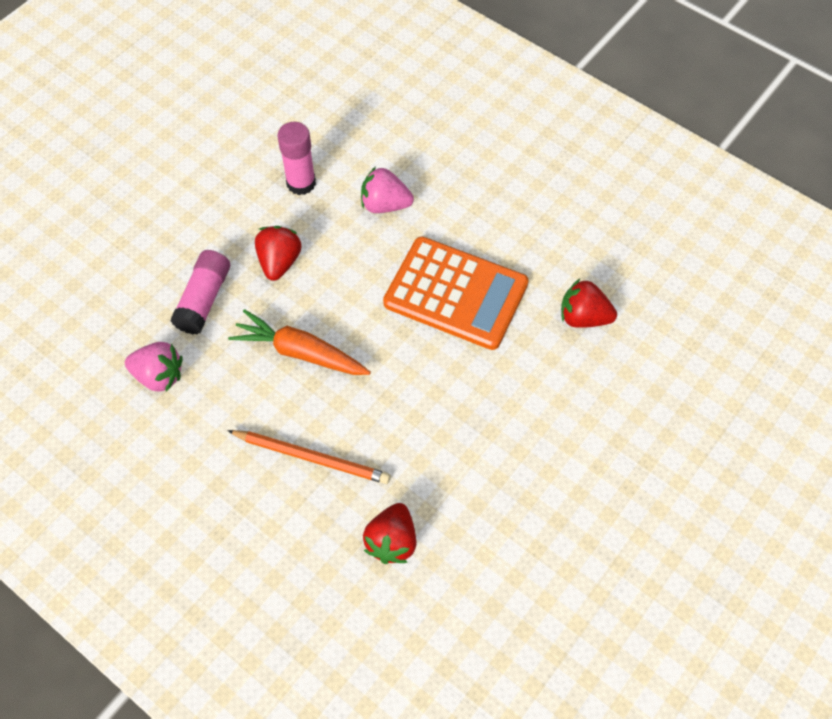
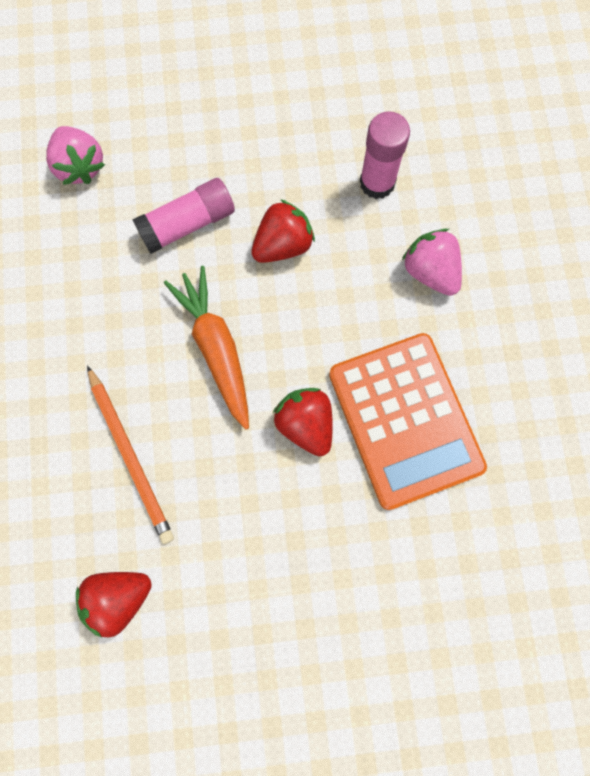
camera: 45 degrees right, 15 degrees up
pink strawberry [125,342,183,392] -> pink strawberry moved to [46,126,105,185]
red strawberry [561,279,617,328] -> red strawberry moved to [273,388,333,456]

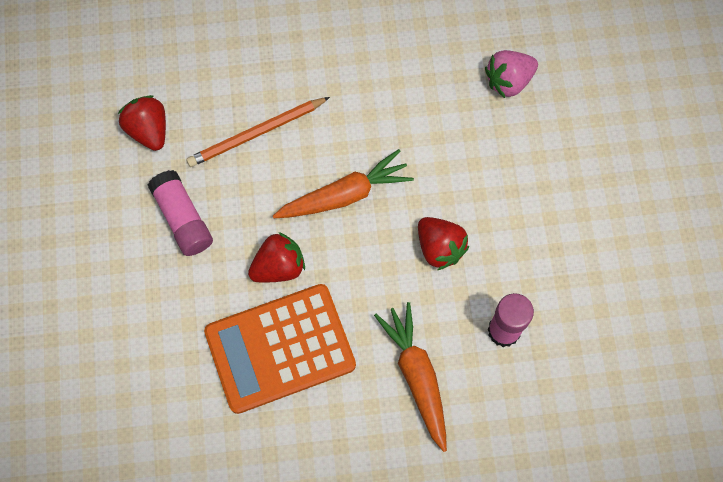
camera: 90 degrees right, 5 degrees down
pink glue stick [133,178,235,254] -> pink glue stick moved to [148,170,213,256]
pink strawberry [402,229,462,296] -> orange carrot [374,302,447,452]

